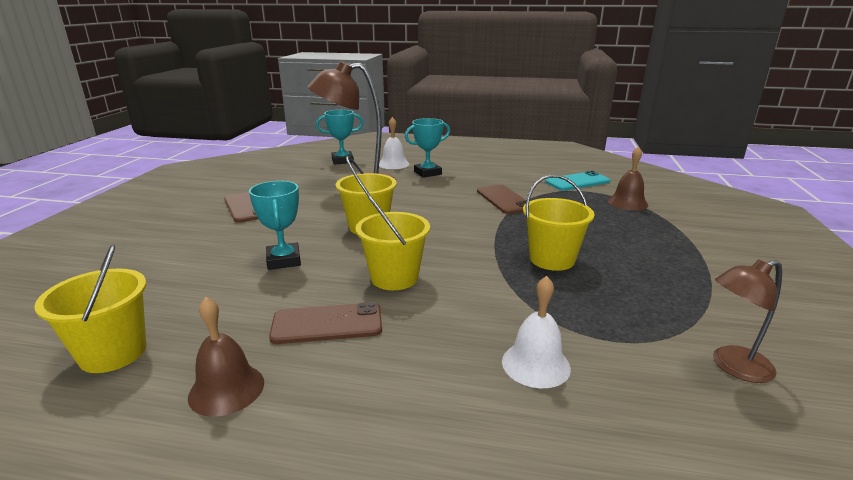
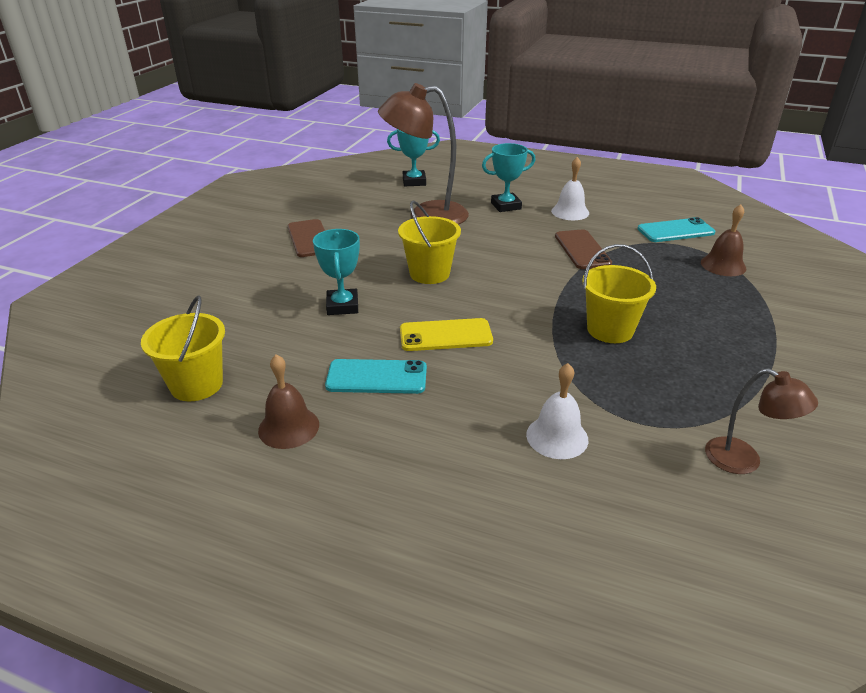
camera: 10 degrees right, 10 degrees up
brown phone [269,302,382,344] -> turquoise phone [325,359,427,394]
yellow bucket [356,195,430,290] -> yellow phone [400,318,493,351]
white bell [379,117,409,169] -> white bell moved to [551,157,589,220]
brown lamp [713,259,782,383] -> brown lamp turned 135 degrees counterclockwise [705,368,818,474]

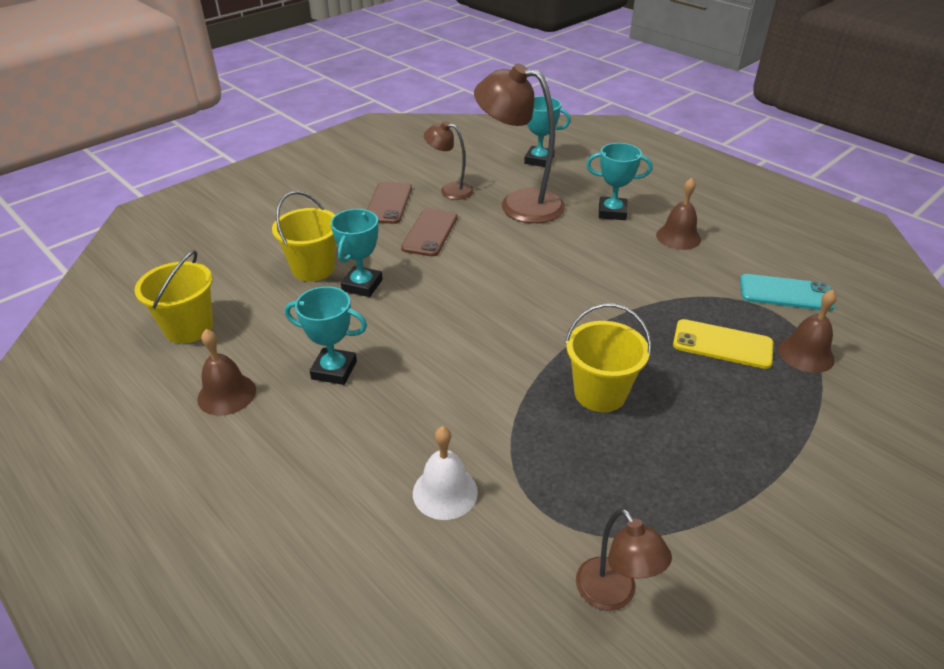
camera: 25 degrees right, 5 degrees up
turquoise phone [325,359,427,394] -> turquoise trophy [285,286,367,385]
yellow bucket [398,201,461,284] -> yellow bucket moved to [272,191,336,282]
yellow phone [400,318,493,351] -> yellow phone moved to [673,319,773,369]
white bell [551,157,589,220] -> brown bell [656,178,701,250]
brown phone [555,229,612,269] -> brown phone moved to [401,208,458,256]
none -> brown lamp [424,121,474,200]

